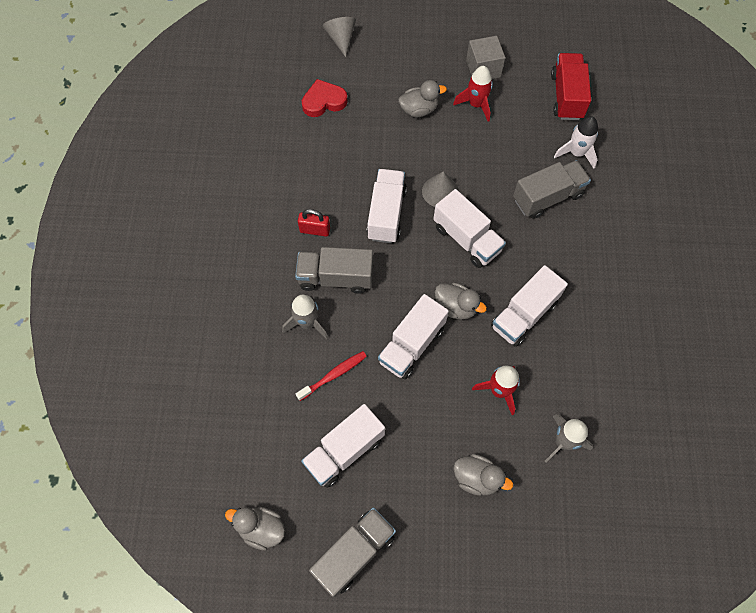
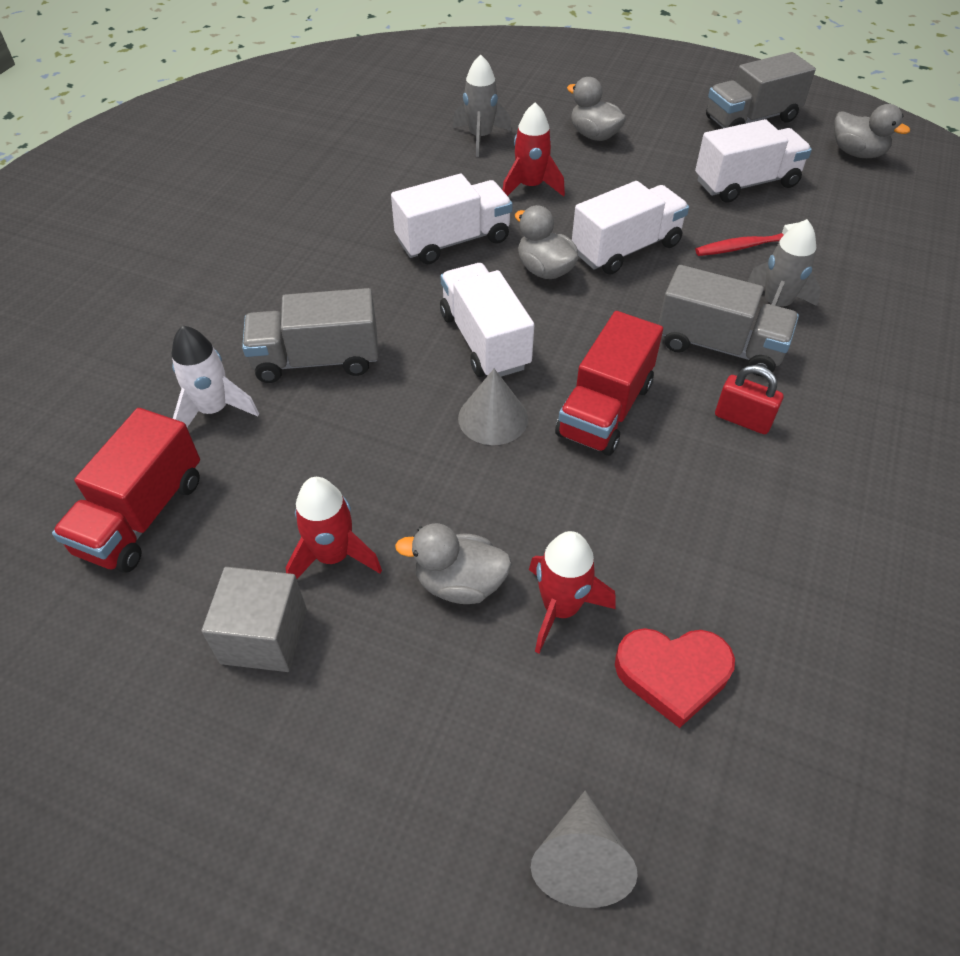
camera: 160 degrees left, 15 degrees down
white truck [366,169,407,243] -> red truck [555,311,663,456]
none -> red rocket [529,531,616,653]

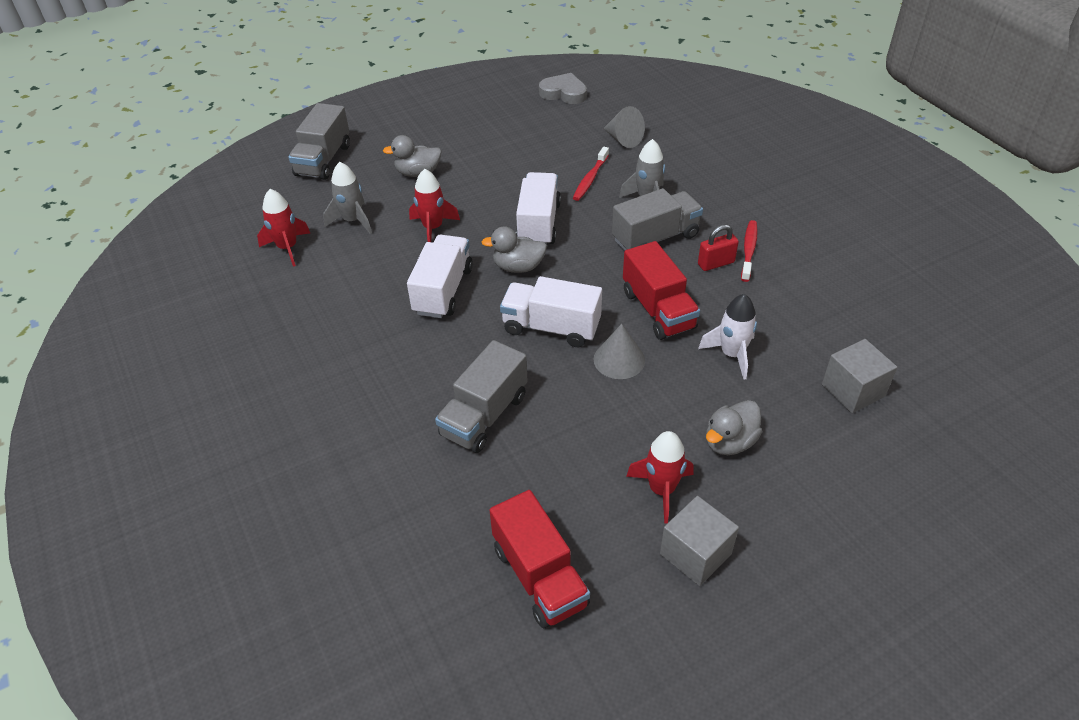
camera: 50 degrees left, 5 degrees down
white rocket [172,326,259,427] -> white rocket moved to [698,294,757,380]
red rocket [529,531,616,653] -> red rocket moved to [257,189,310,267]
grey cone [531,791,638,908] -> grey cone moved to [603,106,645,148]
red heart [615,628,735,728] -> grey cube [822,339,897,413]
white truck [695,119,812,203] -> none
grey truck [706,52,816,128] -> grey truck moved to [288,103,350,180]
grey duck [834,104,910,158] -> grey heart [539,73,587,104]
none -> red toothbrush [741,220,758,282]

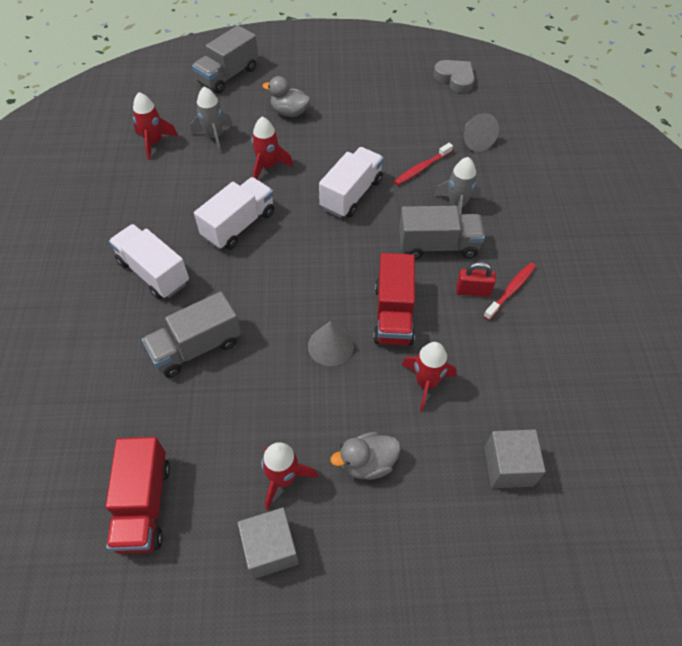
camera: 25 degrees right, 10 degrees up
grey duck [482,226,547,273] -> none
white truck [500,276,602,347] -> white truck moved to [109,224,189,299]
white rocket [698,294,757,380] -> red rocket [402,342,457,412]

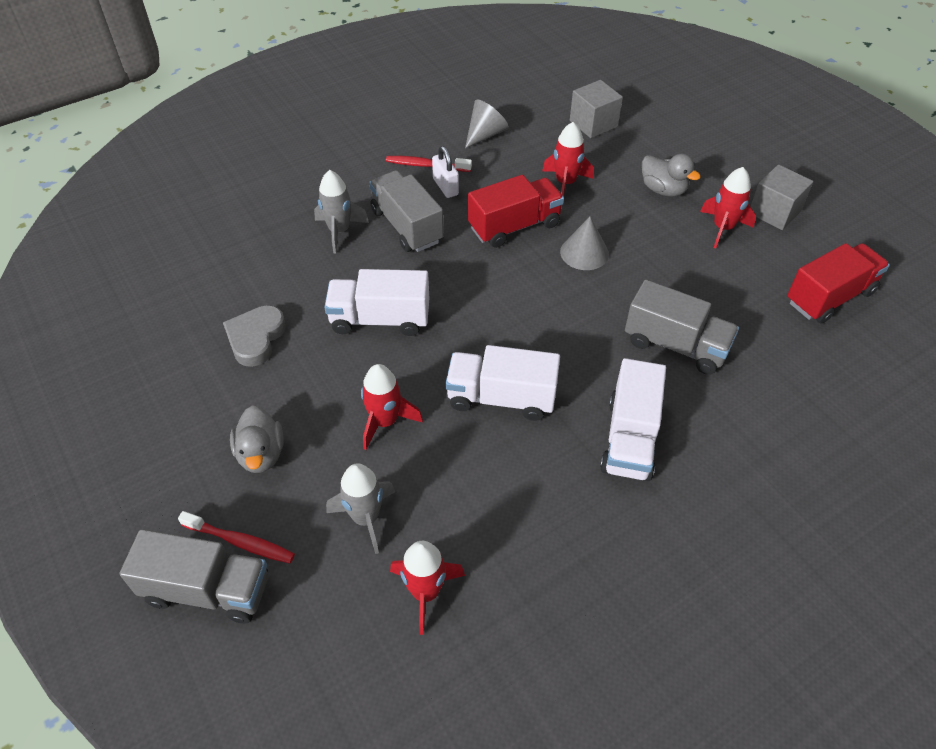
camera: 120 degrees left, 5 degrees down
red toothbrush [394,143,453,185] -> red toothbrush moved to [178,511,295,563]
grey heart [433,60,475,93] -> grey heart moved to [223,305,286,367]
red padlock [456,262,496,297] -> white padlock [432,146,459,198]
grey cone [464,113,499,152] -> grey cone moved to [465,99,509,148]

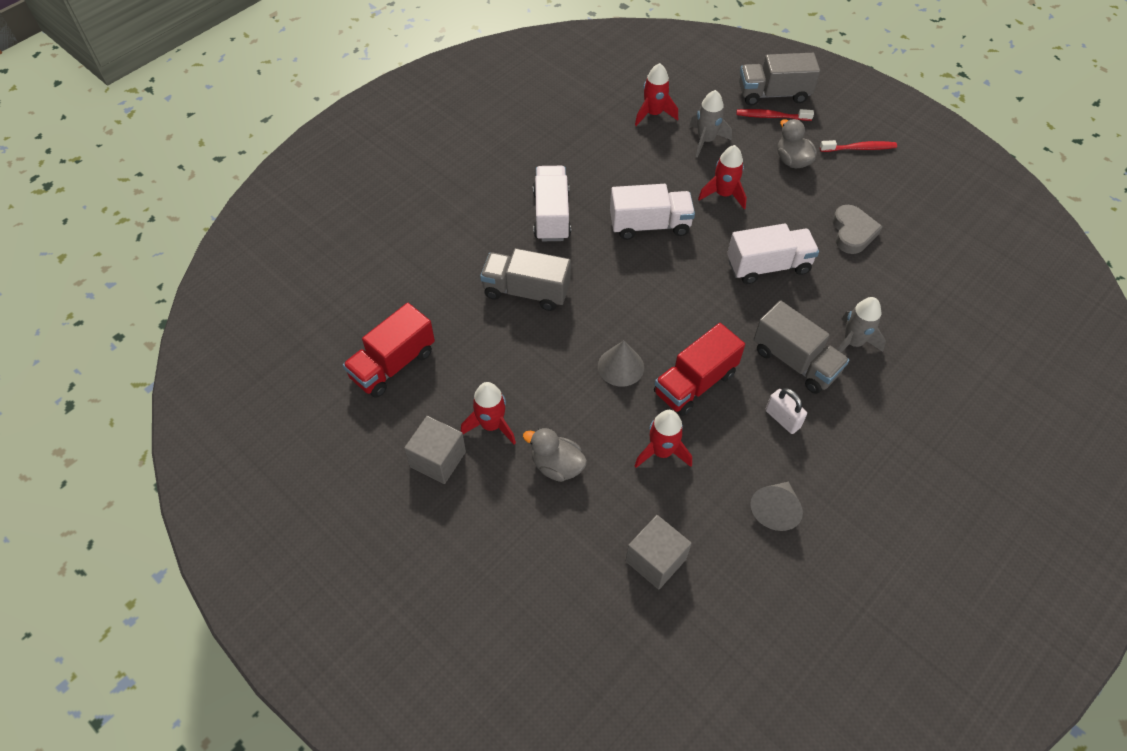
camera: 165 degrees right, 5 degrees up
red toothbrush [386,156,472,172] -> red toothbrush moved to [820,140,897,152]

